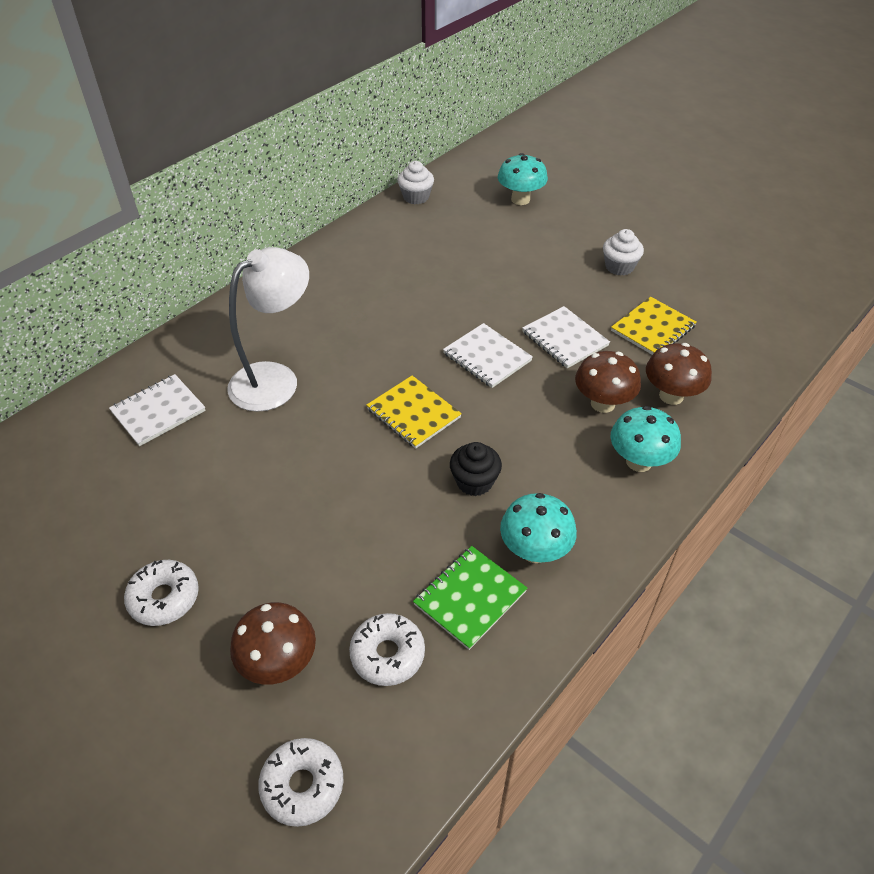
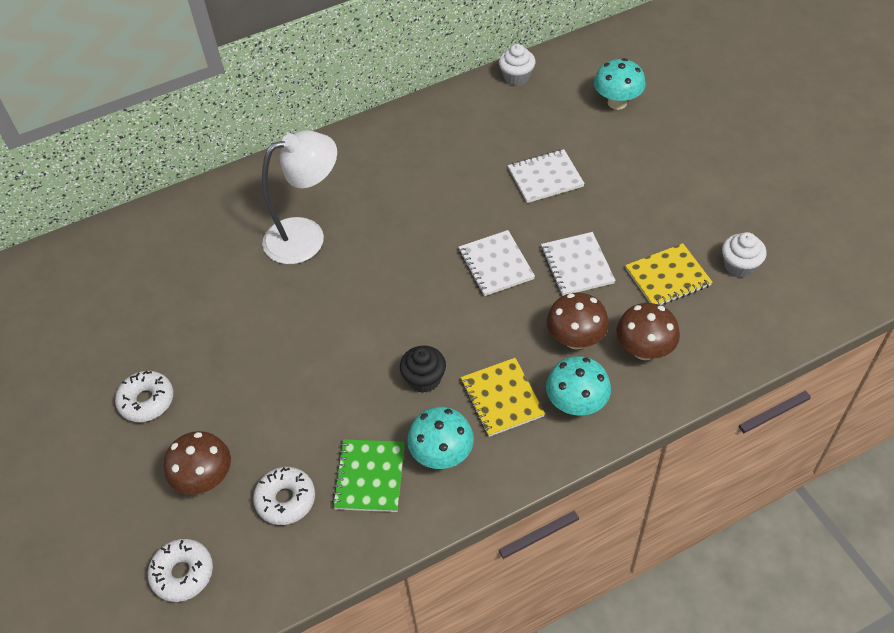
camera: 25 degrees right, 5 degrees up
white notebook [109,374,206,446] -> white notebook moved to [508,149,585,203]
yellow notebook [367,376,462,449] -> yellow notebook moved to [461,358,545,437]
green notebook [413,546,527,650] -> green notebook turned 60 degrees counterclockwise [332,439,405,512]
white cupcake [603,229,644,276] -> white cupcake moved to [722,232,767,278]

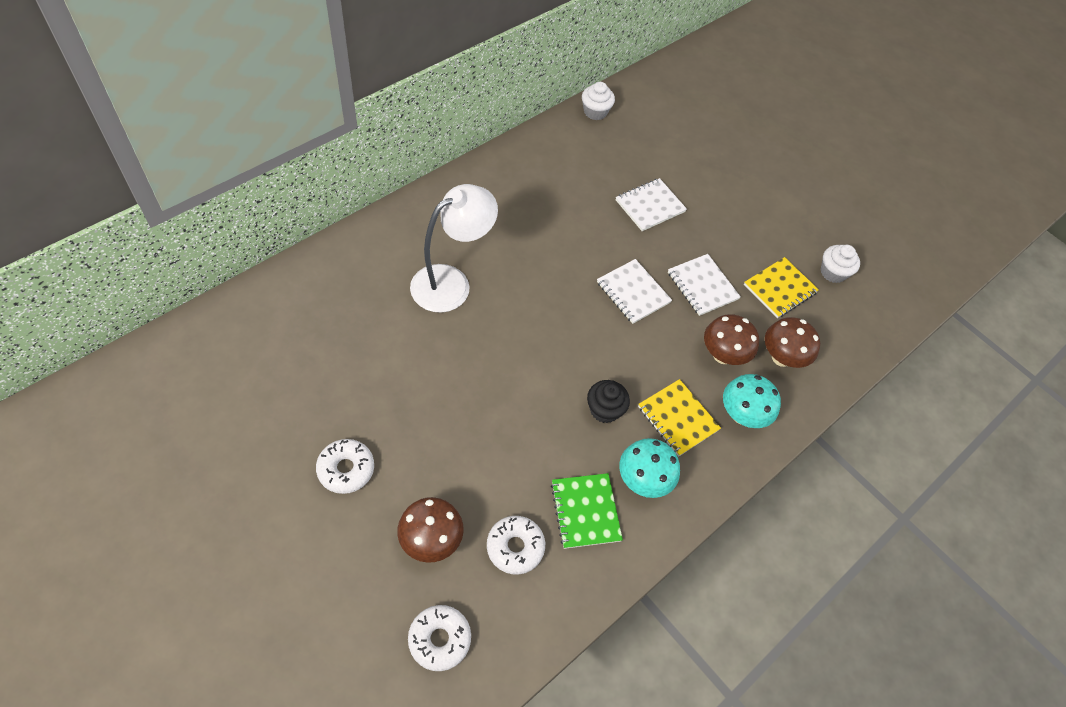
camera: 25 degrees left, 5 degrees up
turquoise mushroom [594,58,646,110] -> none

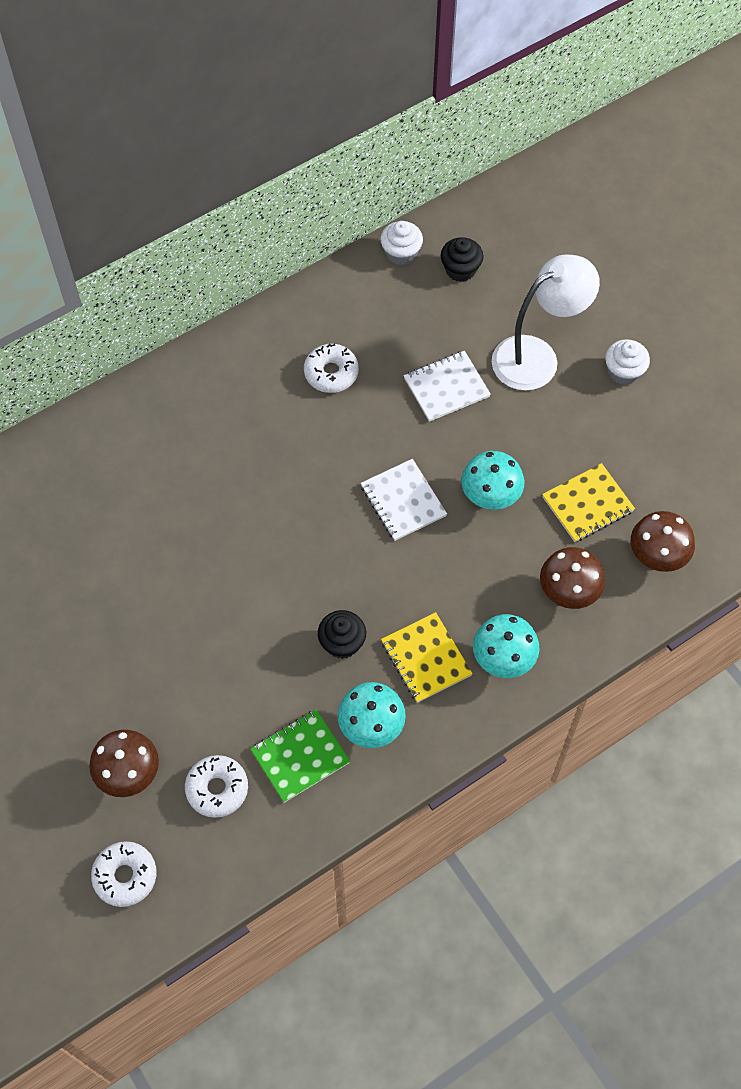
camera: 15 degrees right, 5 degrees up
white donut [316,439,374,494] -> white donut moved to [304,343,359,393]
white lamp [410,184,498,313] -> white lamp moved to [492,255,600,391]
green notebook [551,473,623,549] -> green notebook turned 60 degrees clockwise [250,709,350,803]
white notebook [668,254,741,316] -> turquoise mushroom [461,451,524,510]
brown mushroom [704,314,759,365] -> brown mushroom moved to [631,511,695,572]
white cupcake [821,245,860,283] -> white cupcake moved to [605,339,650,385]
none -> black cupcake [441,237,483,282]

